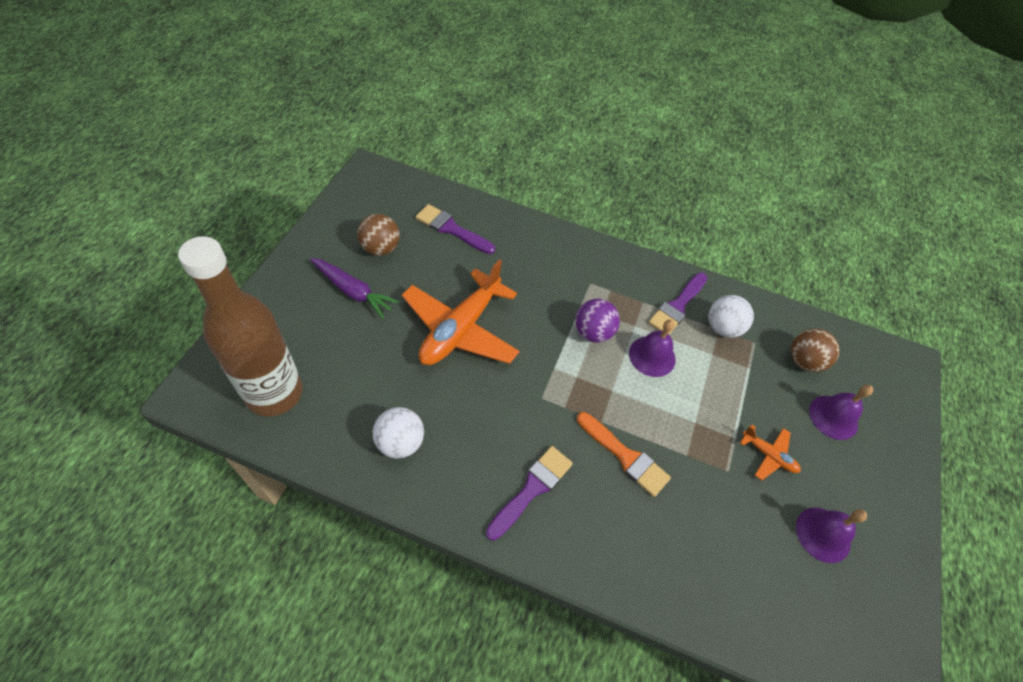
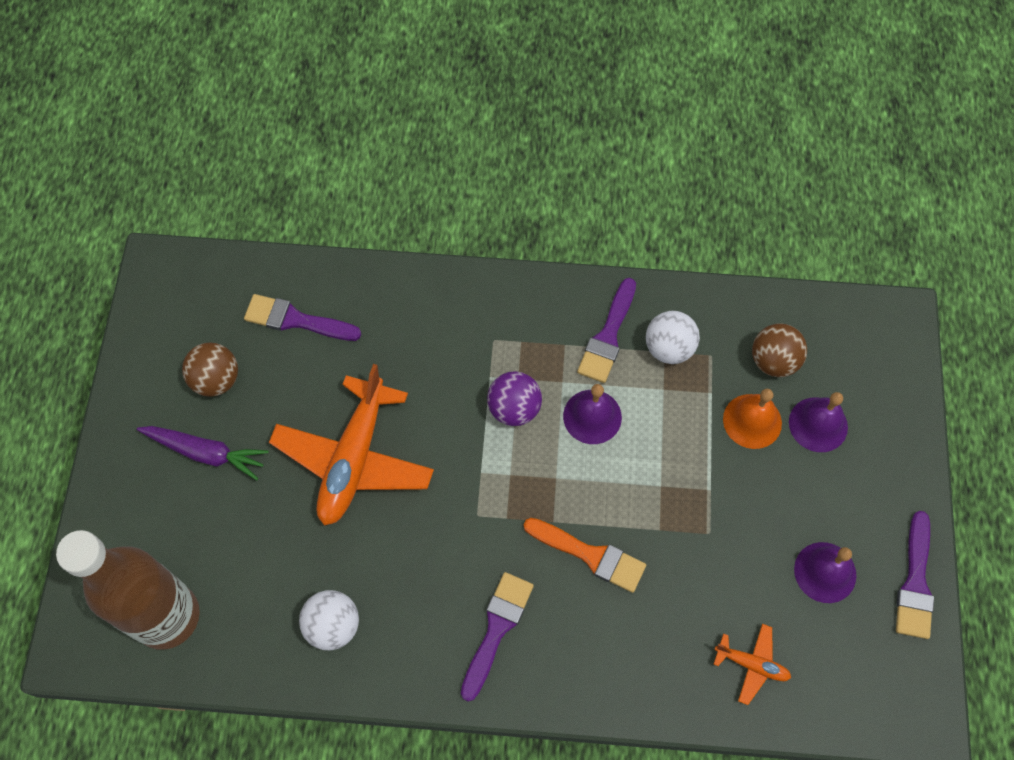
camera: 10 degrees left, 10 degrees up
orange plane [740,425,801,480] -> orange plane moved to [713,624,791,705]
none -> orange bell [723,389,782,449]
none -> purple brush [896,511,934,639]

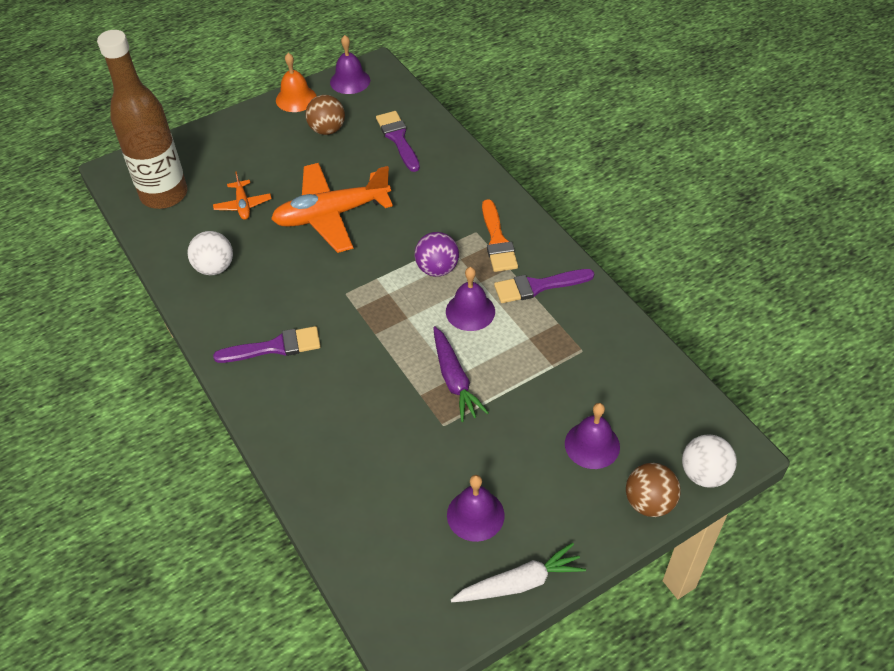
camera: 55 degrees right, 15 degrees down
purple carrot [137,426,269,480] -> purple carrot moved to [433,326,489,422]
orange brush [524,518,646,593] -> orange brush moved to [482,199,518,272]
white ball [646,311,700,364] -> white ball moved to [682,434,737,488]
orange plane [713,624,791,705] -> orange plane moved to [213,171,271,220]
orange bell [723,389,782,449] -> orange bell moved to [276,53,317,112]
brown ball [752,323,807,377] -> brown ball moved to [626,463,681,517]
purple brush [896,511,934,639] -> white carrot [451,543,586,602]
none -> purple bell [330,35,370,94]

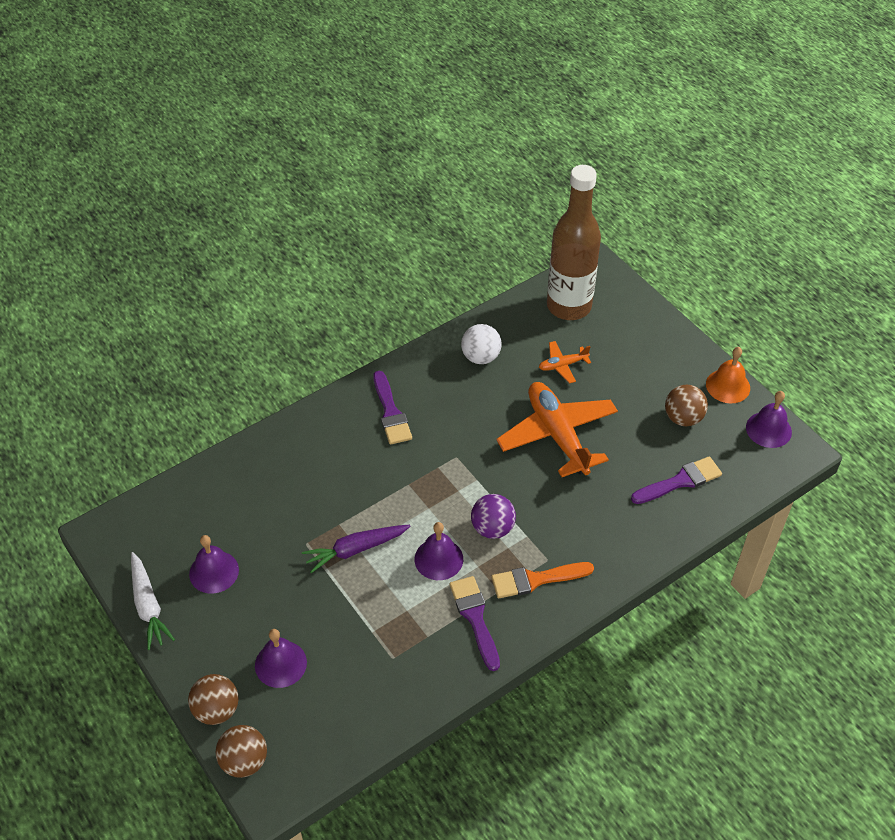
camera: 85 degrees right, 0 degrees up
white ball [682,434,737,488] -> brown ball [216,725,267,778]

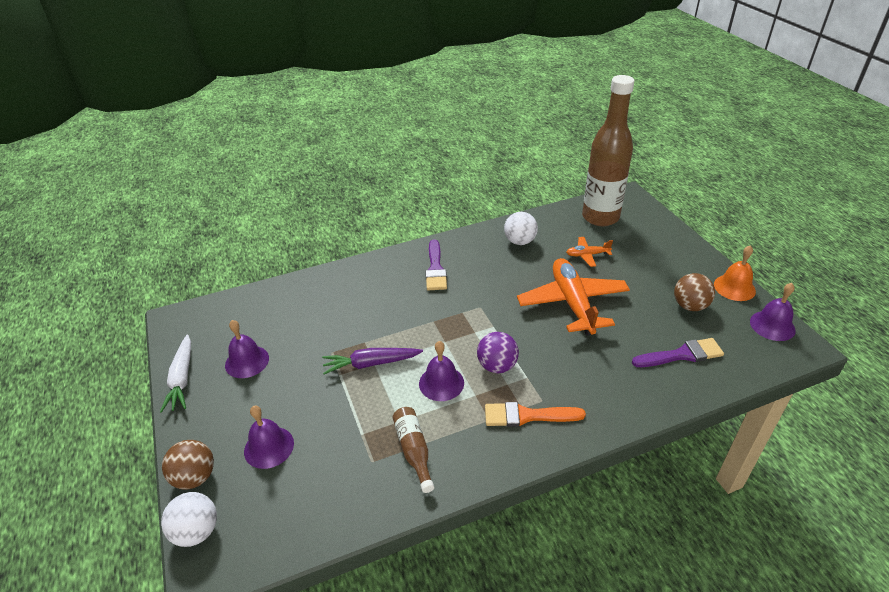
camera: 15 degrees right, 10 degrees down
brown ball [216,725,267,778] -> white ball [161,492,217,547]
purple brush [450,576,500,671] -> none
none -> brown bottle [393,407,434,493]

